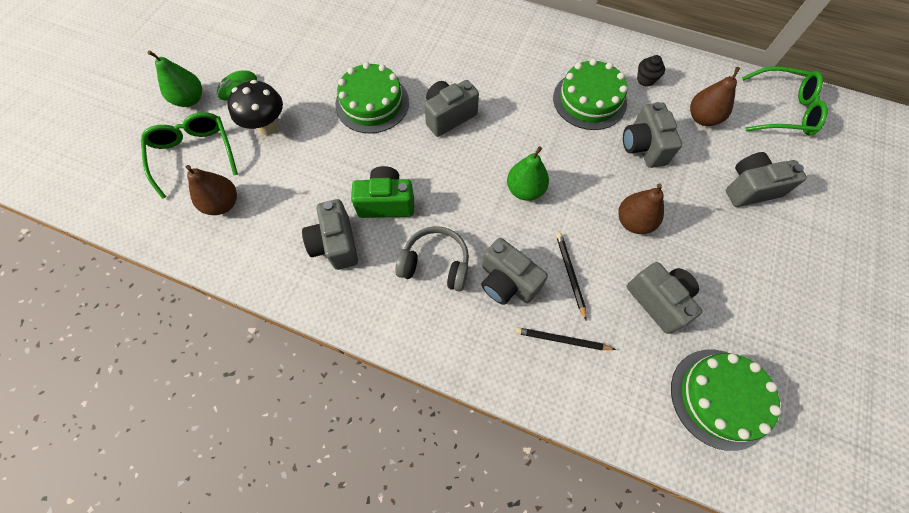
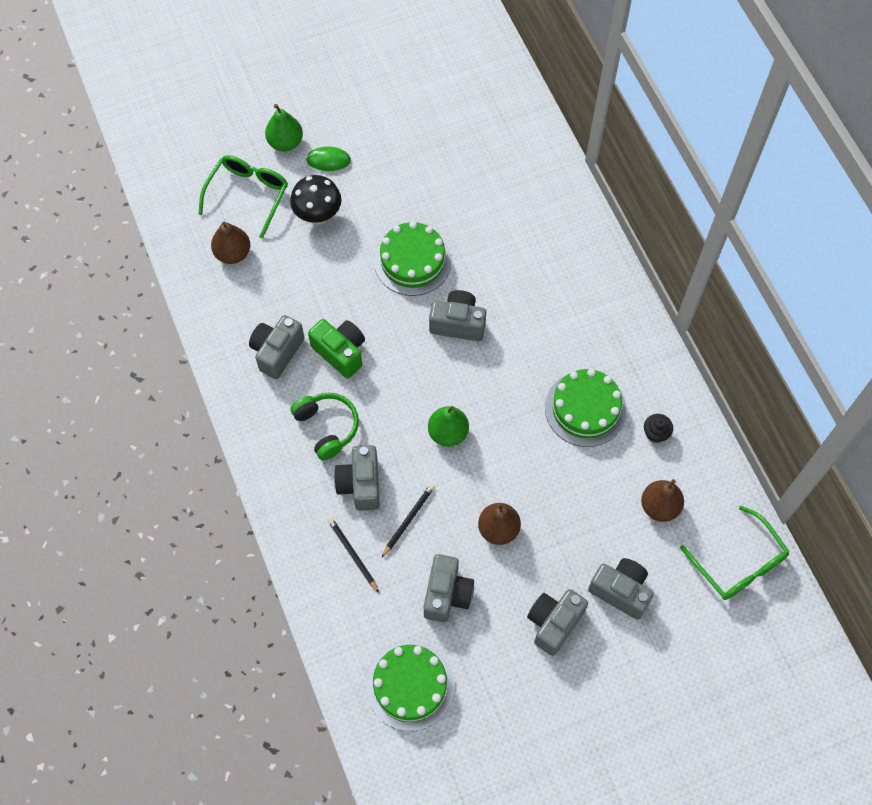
camera: 45 degrees right, 0 degrees up
grey headphones [395,226,469,291] -> green headphones [290,393,359,460]
grey camera [623,102,682,168] -> grey camera moved to [527,589,588,656]

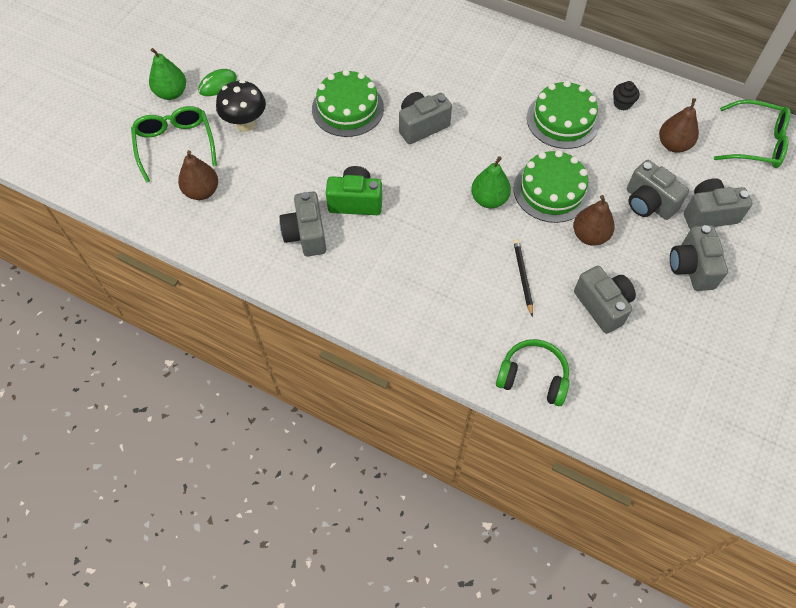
camera: 40 degrees left, 5 degrees down
green headphones [290,393,359,460] -> green headphones moved to [496,339,570,406]
black pencil [328,517,379,593] -> none
grey camera [334,445,379,511] -> grey camera moved to [627,160,689,220]
green cake [366,642,454,731] -> green cake moved to [514,150,591,223]

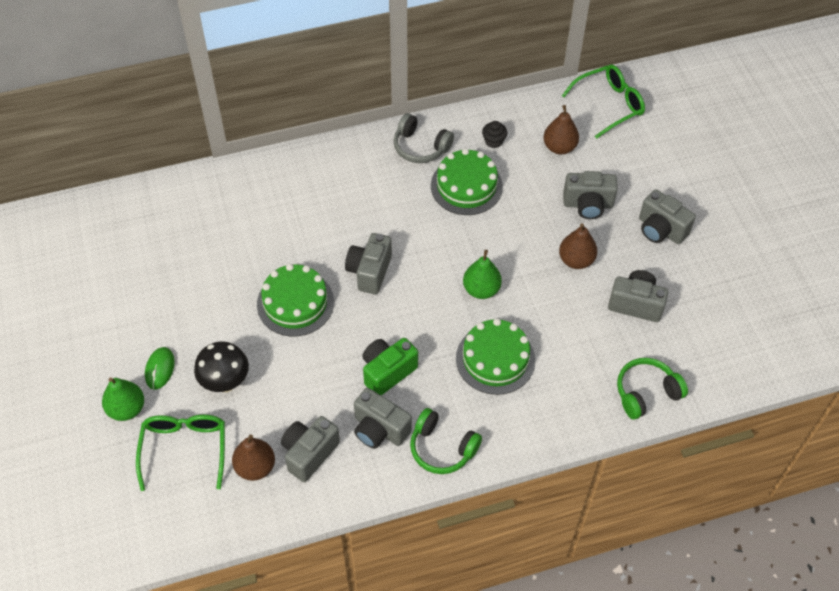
camera: 45 degrees left, 5 degrees down
green glasses [131,106,217,183] -> green glasses turned 60 degrees clockwise [136,415,225,491]
black pencil [513,239,533,317] -> none
green cake [514,150,591,223] -> green cake moved to [456,318,535,395]
grey camera [684,178,752,229] -> grey camera moved to [281,416,340,482]
none -> grey headphones [394,113,454,163]
none -> green headphones [410,408,482,474]

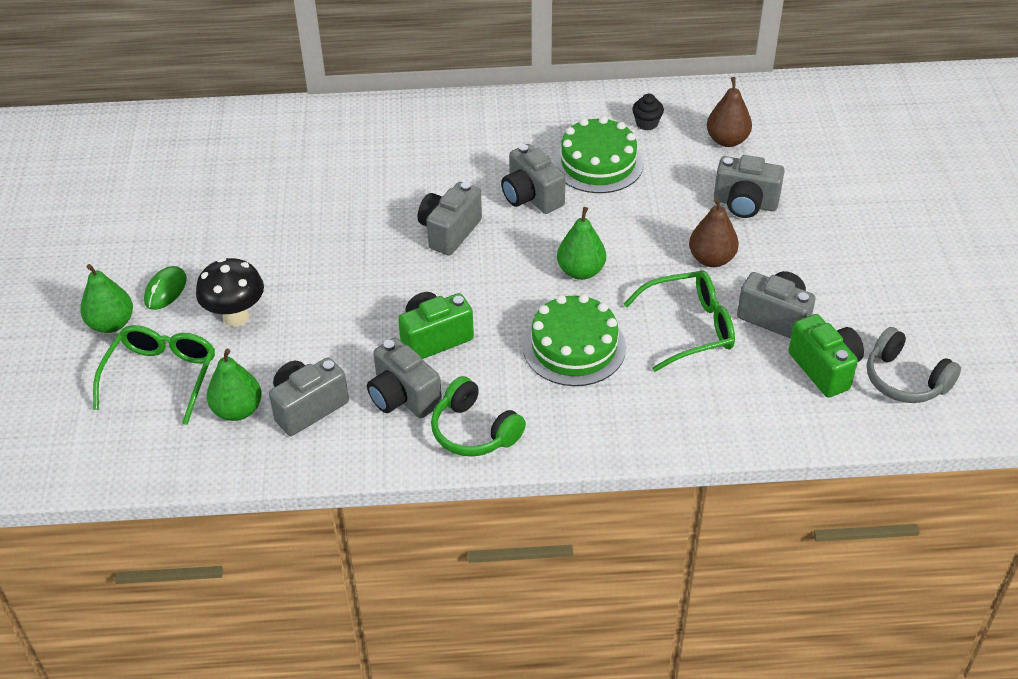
camera: 15 degrees right, 10 degrees down
brown pear [232,434,275,481] -> green pear [207,349,262,421]
green cake [257,264,334,336] -> none
grey headphones [394,113,454,163] -> grey headphones moved to [867,327,961,403]
green glasses [562,65,645,139] -> green glasses moved to [624,270,735,372]
green headphones [617,358,688,419] -> none
grey camera [639,189,696,244] -> grey camera moved to [501,144,565,214]
none -> green camera [788,314,864,398]

